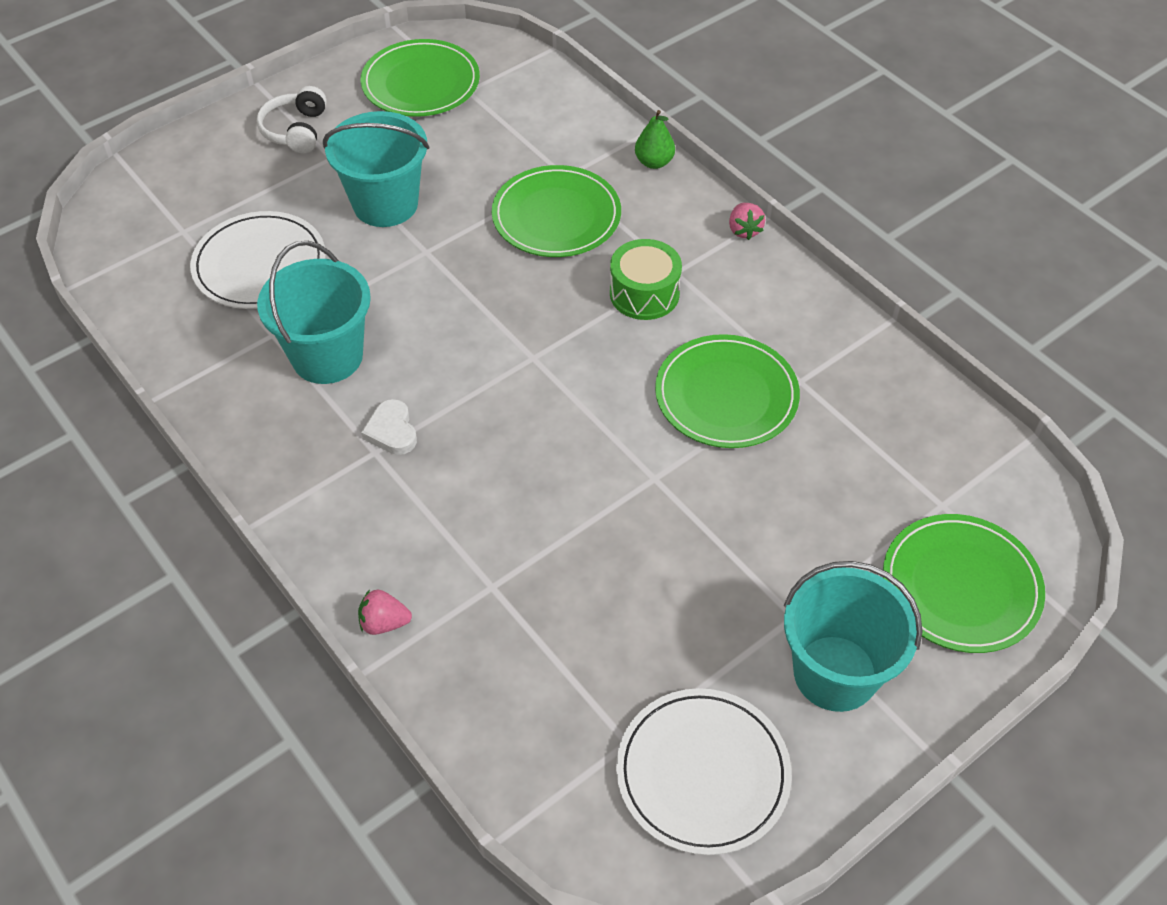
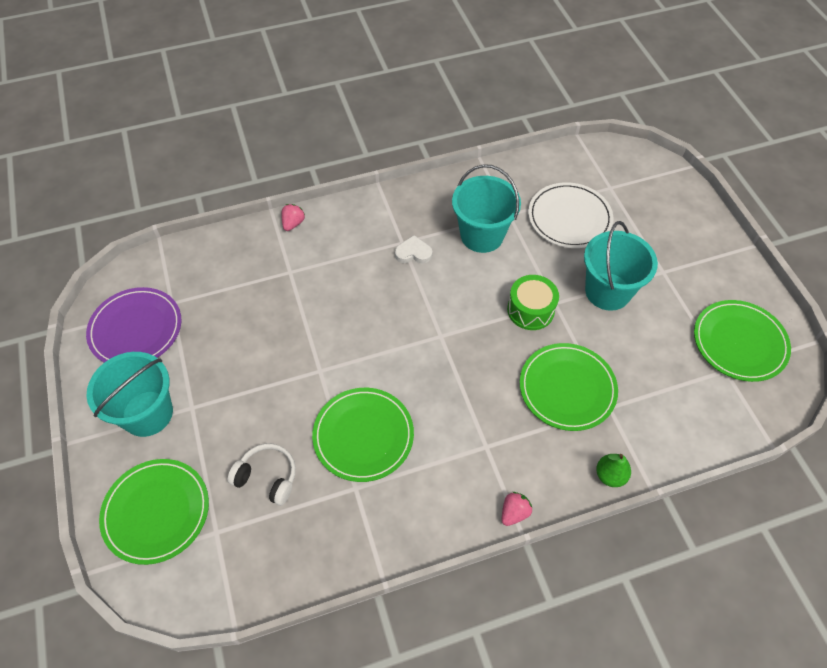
camera: 110 degrees right, 5 degrees up
white headphones [257,86,327,154] -> white headphones moved to [228,444,296,506]
green drum [610,239,682,320] -> green drum moved to [507,275,559,330]
white plate [616,688,792,855] -> purple plate [86,287,181,363]
pink strawberry [729,203,765,240] -> pink strawberry turned 120 degrees clockwise [502,492,532,526]

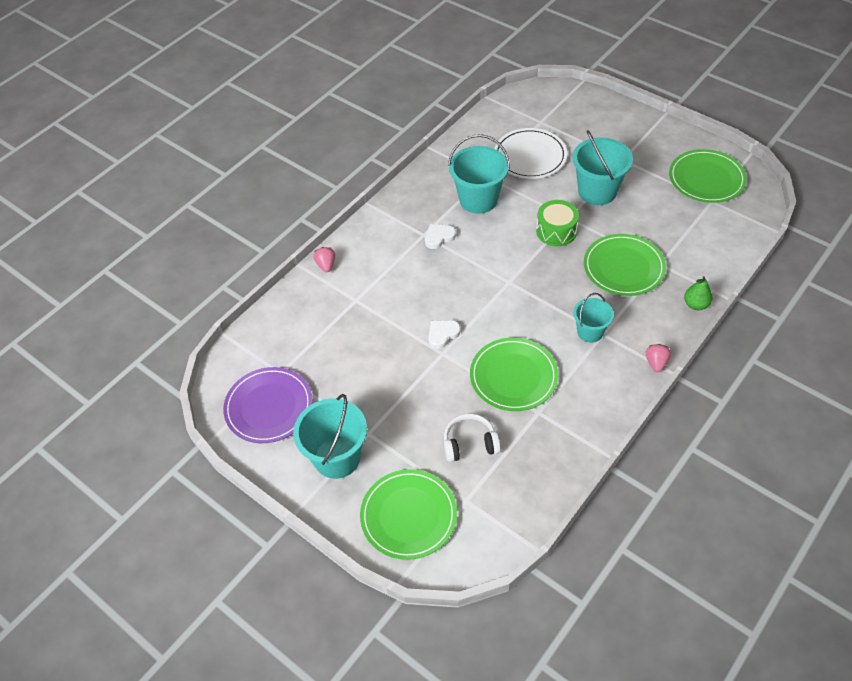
camera: 30 degrees left, 5 degrees down
none -> white heart [428,320,461,349]
none -> turquoise bucket [573,293,614,343]

